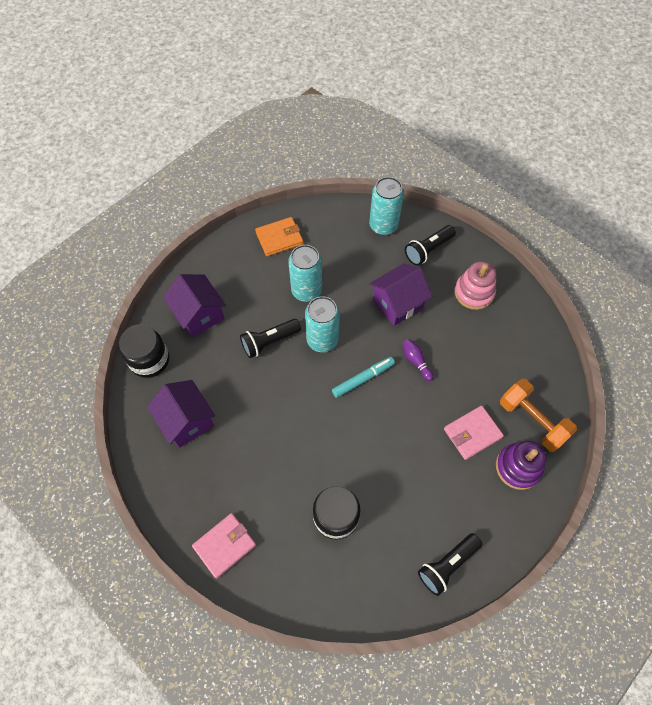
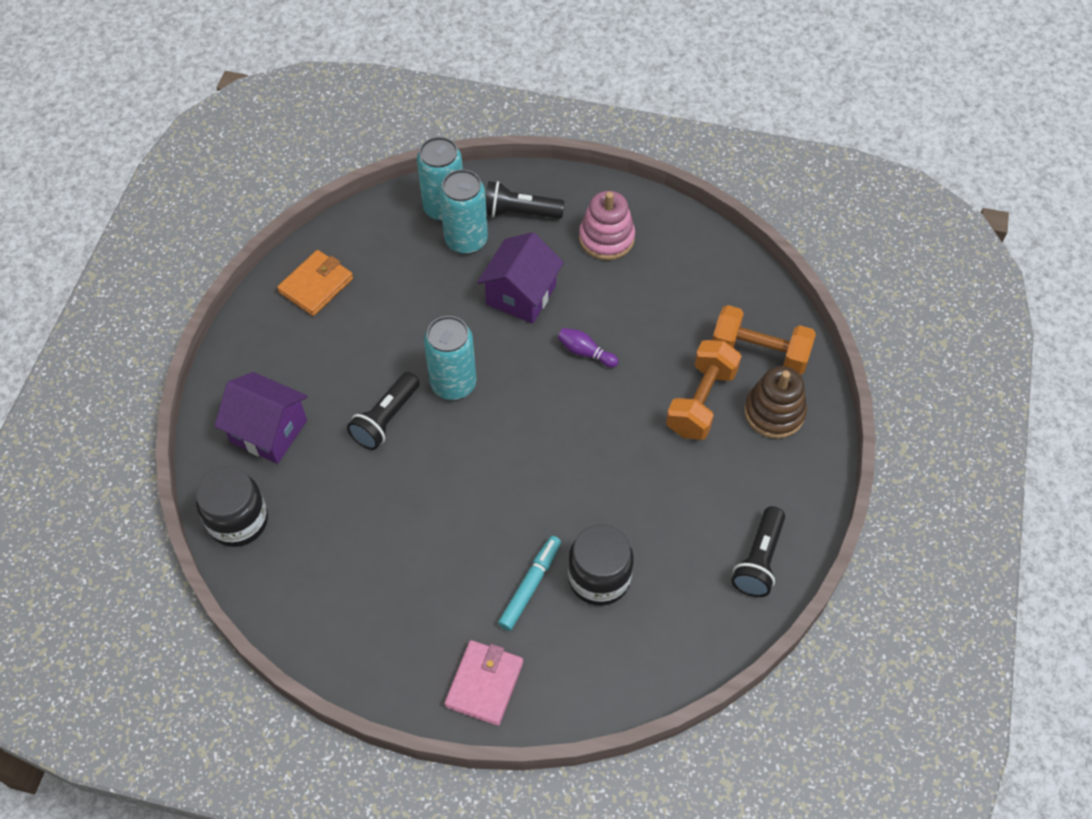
camera: 30 degrees left, 5 degrees down
purple house [147,380,215,448] -> none
turquoise can [288,245,322,302] -> turquoise can moved to [439,170,488,254]
turquoise marker [332,357,395,398] -> turquoise marker moved to [498,536,561,631]
black flashlight [405,225,456,266] -> black flashlight turned 75 degrees clockwise [486,181,565,219]
pink wallet [444,406,504,460] -> orange dumbbell [666,340,741,440]
purple stacking toy [496,441,547,490] -> brown stacking toy [744,366,807,439]

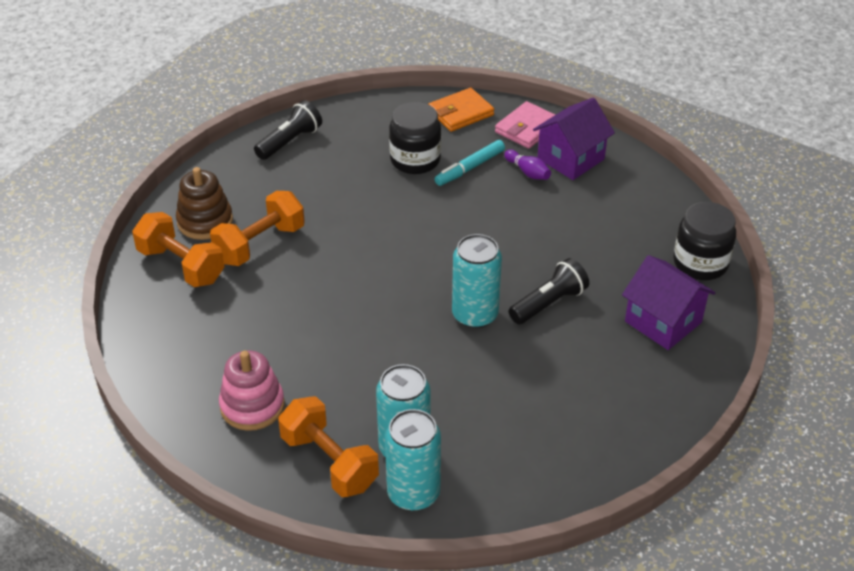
camera: 160 degrees left, 15 degrees down
orange wallet [277,250,353,316] -> orange wallet moved to [428,88,494,132]
purple house [477,232,564,324] -> purple house moved to [533,98,615,180]
black flashlight [486,181,565,219] -> orange dumbbell [278,396,379,497]
purple bowling pin [558,328,619,368] -> purple bowling pin moved to [504,149,551,180]

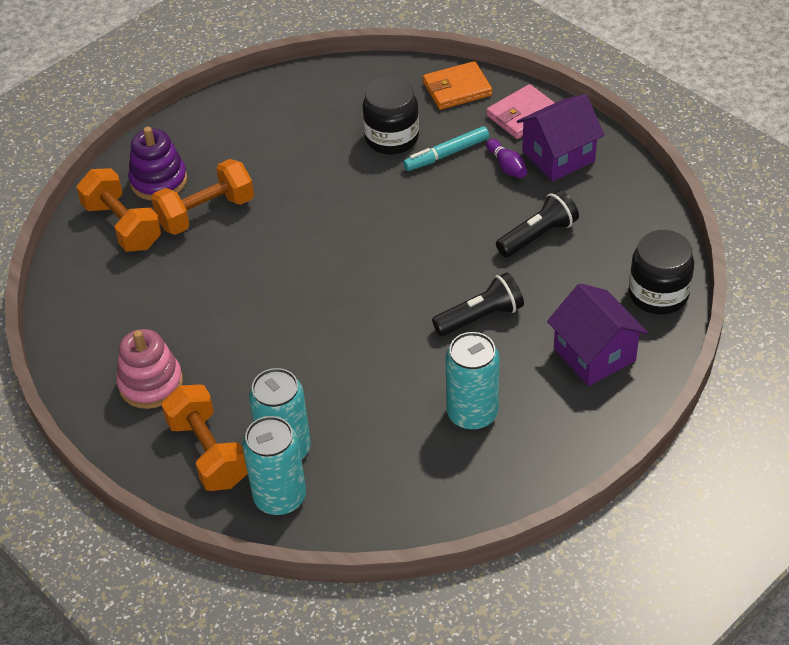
camera: 15 degrees right, 5 degrees up
brown stacking toy [176,167,233,240] -> purple stacking toy [128,127,187,200]
black flashlight [254,100,322,160] -> black flashlight moved to [496,190,579,257]
turquoise can [452,234,502,328] -> turquoise can moved to [445,332,500,430]

